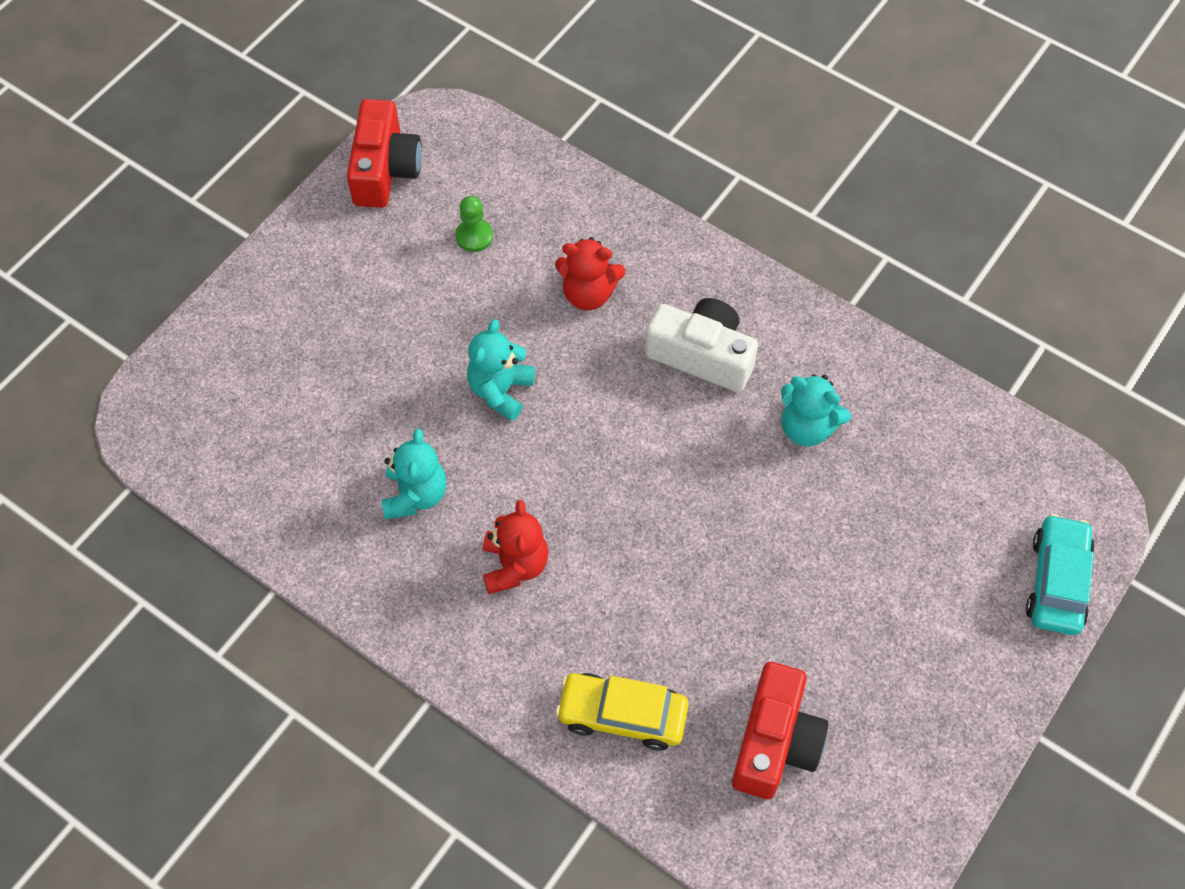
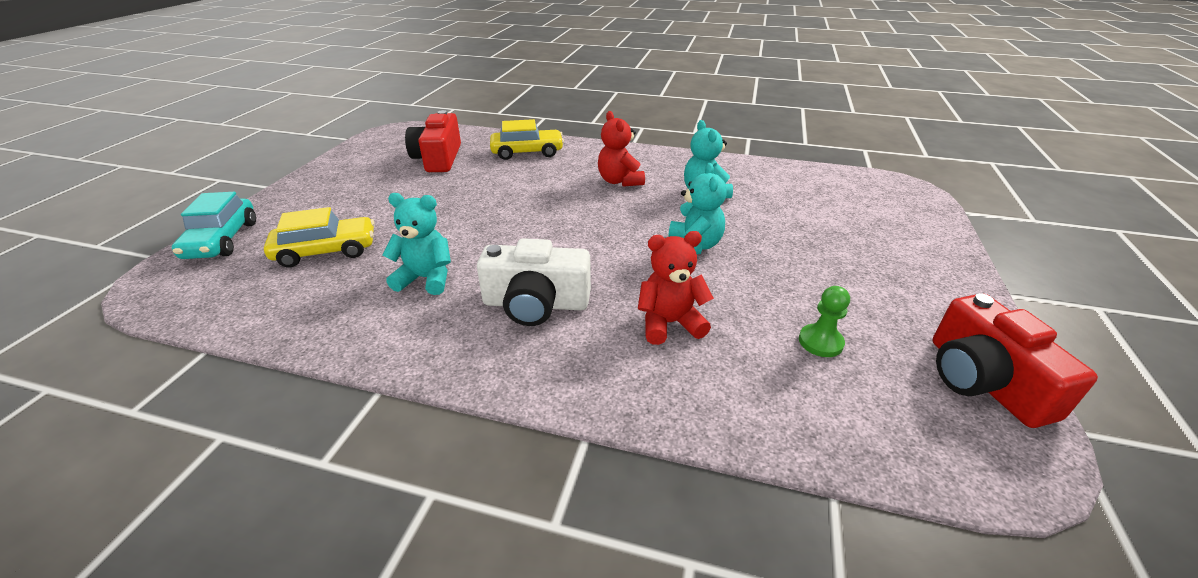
camera: 160 degrees right, 25 degrees down
none -> yellow car [264,207,374,267]

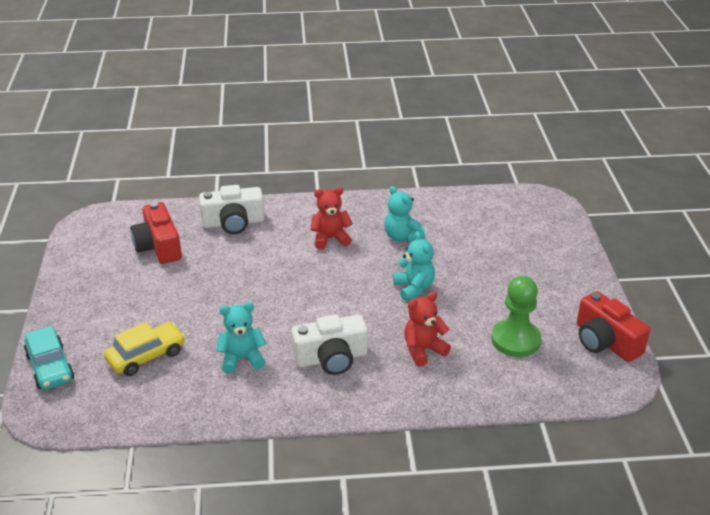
camera: 20 degrees left, 0 degrees up
yellow car [490,119,564,160] -> white camera [199,185,265,234]
red teddy bear [598,111,645,187] -> red teddy bear turned 120 degrees clockwise [310,187,353,250]
green pawn [799,286,850,357] -> green pawn [491,276,541,357], size x1.84

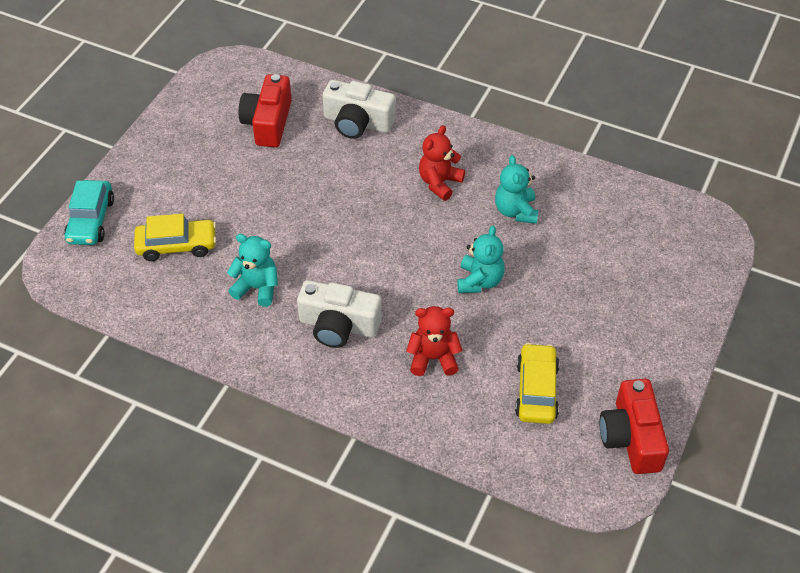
camera: 30 degrees right, 15 degrees up
red teddy bear [310,187,353,250] -> red teddy bear turned 75 degrees counterclockwise [419,125,465,201]
green pawn [491,276,541,357] -> yellow car [515,343,559,424]

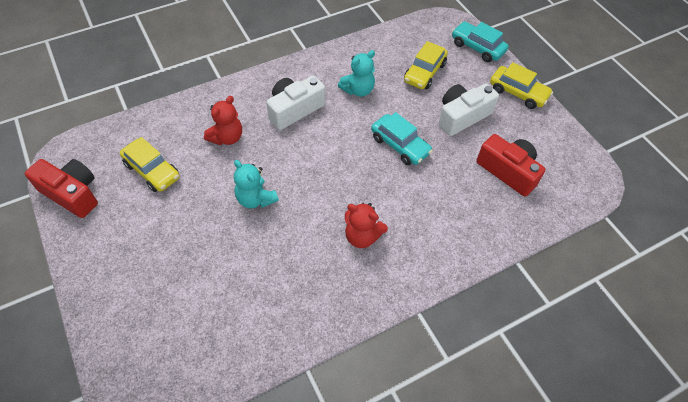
camera: 125 degrees right, 5 degrees up
white camera [322,80,396,139] -> white camera moved to [439,83,499,136]
red teddy bear [419,125,465,201] -> red teddy bear turned 135 degrees clockwise [345,203,388,248]
turquoise teddy bear [495,155,539,224] -> none
none -> turquoise car [371,112,433,165]
none -> yellow car [490,62,553,109]

